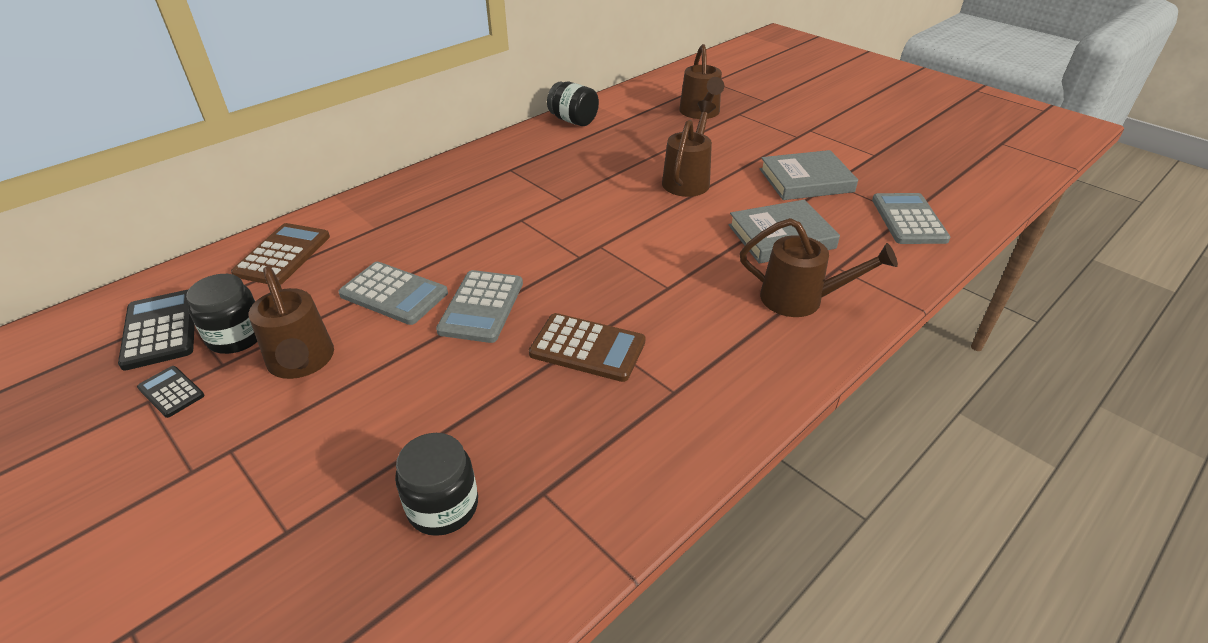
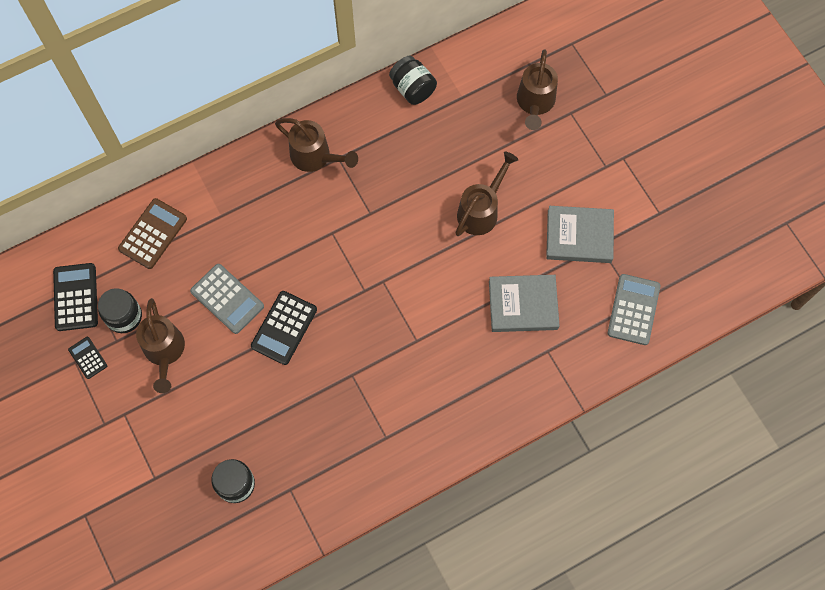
camera: 15 degrees right, 30 degrees up
grey calculator [436,270,523,343] -> black calculator [251,291,317,365]
brown calculator [529,313,646,382] -> none
brown watering can [740,218,898,317] -> brown watering can moved to [275,118,358,172]

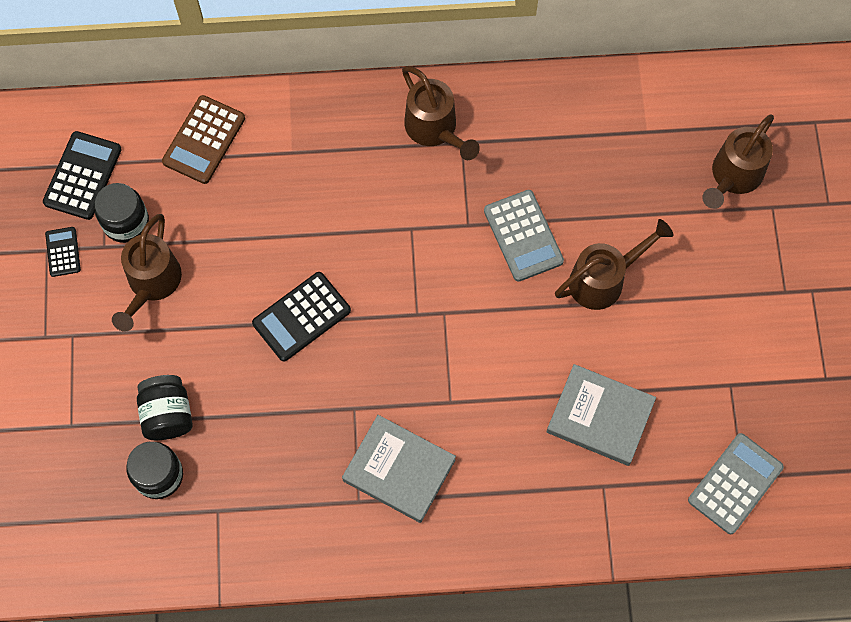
camera: 25 degrees right, 0 degrees up
brown calculator [118,198,187,269] -> brown calculator turned 150 degrees clockwise [162,95,245,184]
grey calculator [190,264,264,334] -> grey calculator moved to [484,190,564,282]
black jar [389,55,437,105] -> black jar moved to [137,375,193,440]
grey book [546,206,614,263] -> grey book moved to [342,415,456,523]

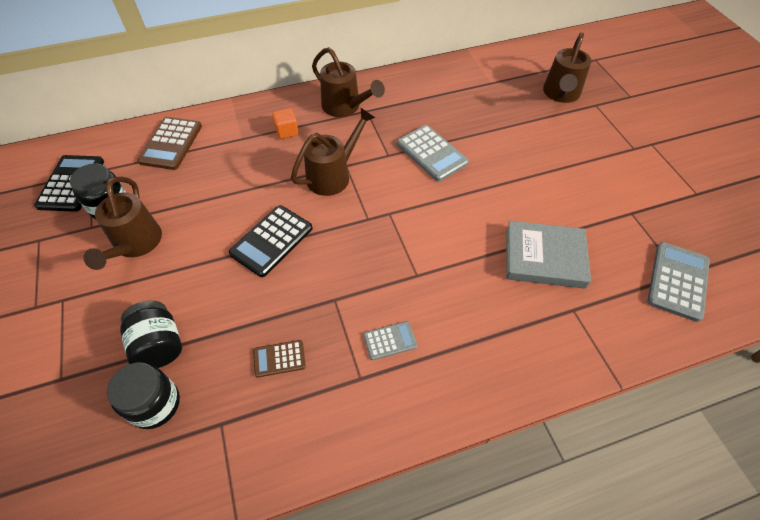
camera: 15 degrees left, 15 degrees down
black calculator [45,227,81,277] -> none
grey book [342,415,456,523] -> grey calculator [363,321,417,360]
brown watering can [555,219,673,310] -> brown watering can moved to [291,108,375,196]
none -> brown calculator [253,340,306,378]
none -> orange cube [272,108,299,139]

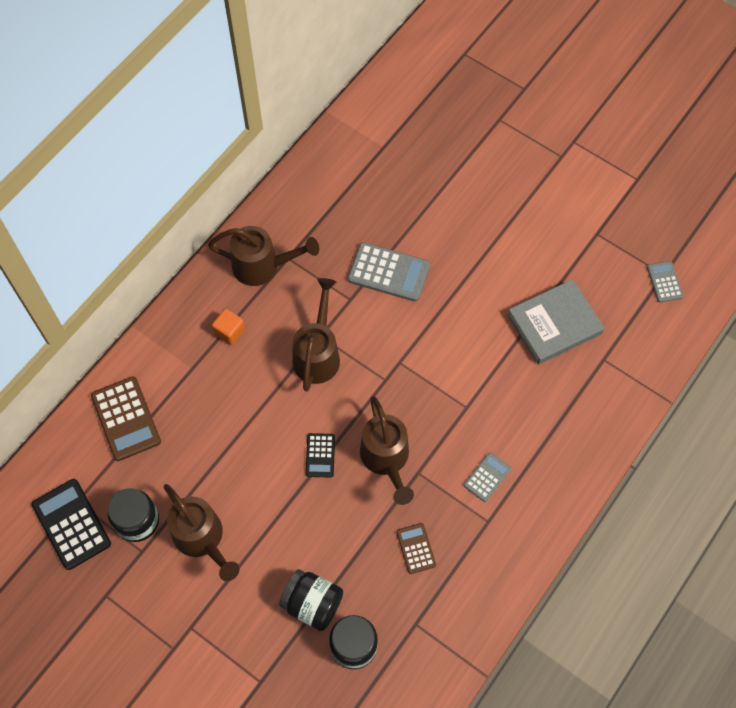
camera: 35 degrees left, 10 degrees up
black calculator [229,205,313,277] -> black calculator [306,433,335,477], size x0.57
brown calculator [253,340,306,378] -> brown calculator turned 120 degrees clockwise [396,523,436,574]
brown watering can [543,32,591,103] -> brown watering can moved to [360,396,414,505]
grey calculator [647,242,710,322] -> grey calculator [647,261,683,303], size x0.57

